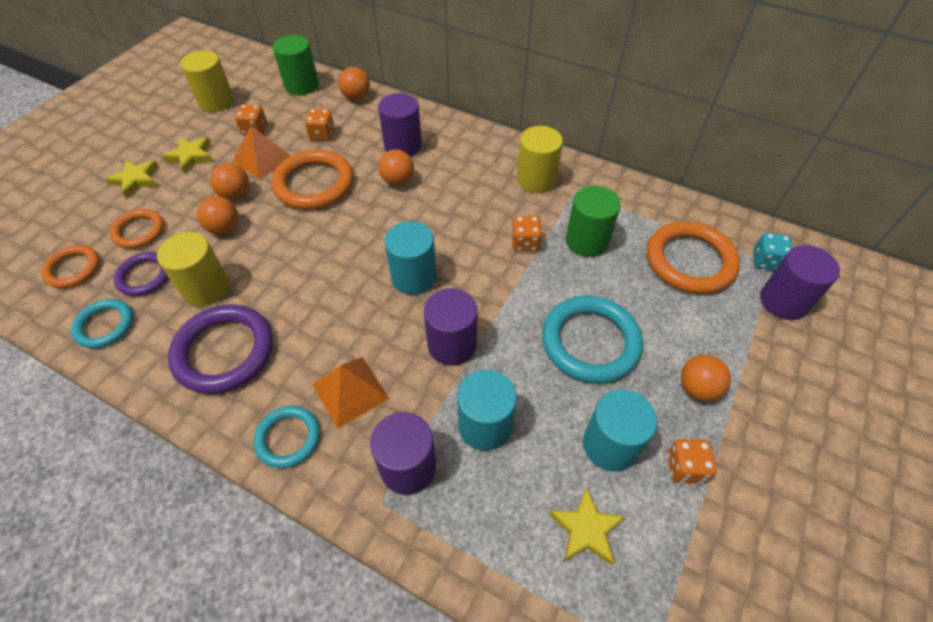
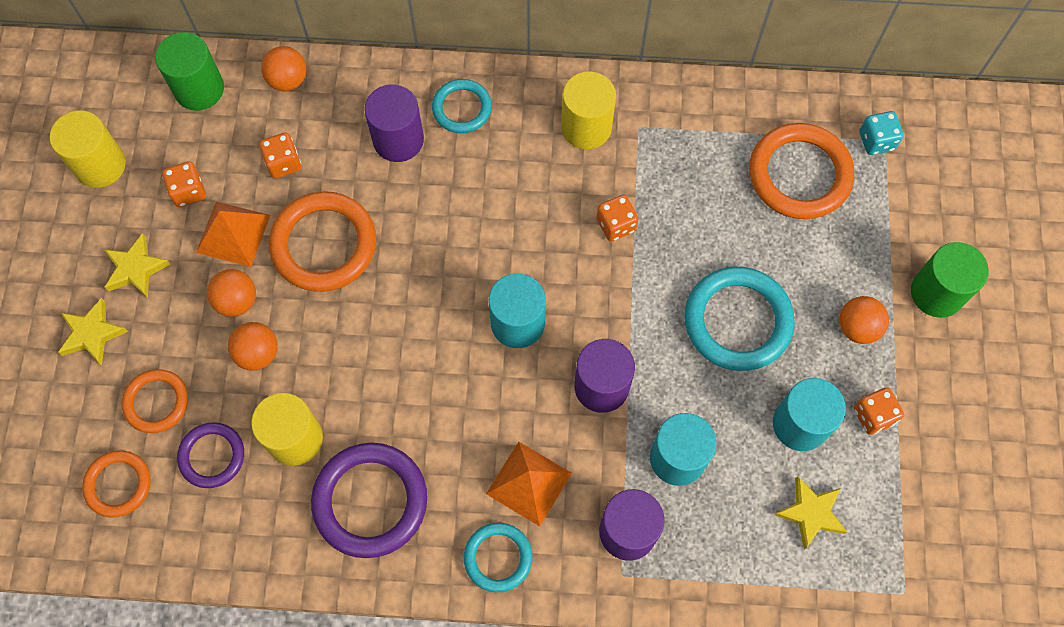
camera: 25 degrees left, 15 degrees up
turquoise ring [71,299,133,348] -> turquoise ring moved to [432,79,492,133]
orange ball [378,149,414,186] -> none
green cylinder [566,186,621,257] -> green cylinder moved to [911,242,989,318]
purple cylinder [760,245,840,320] -> none

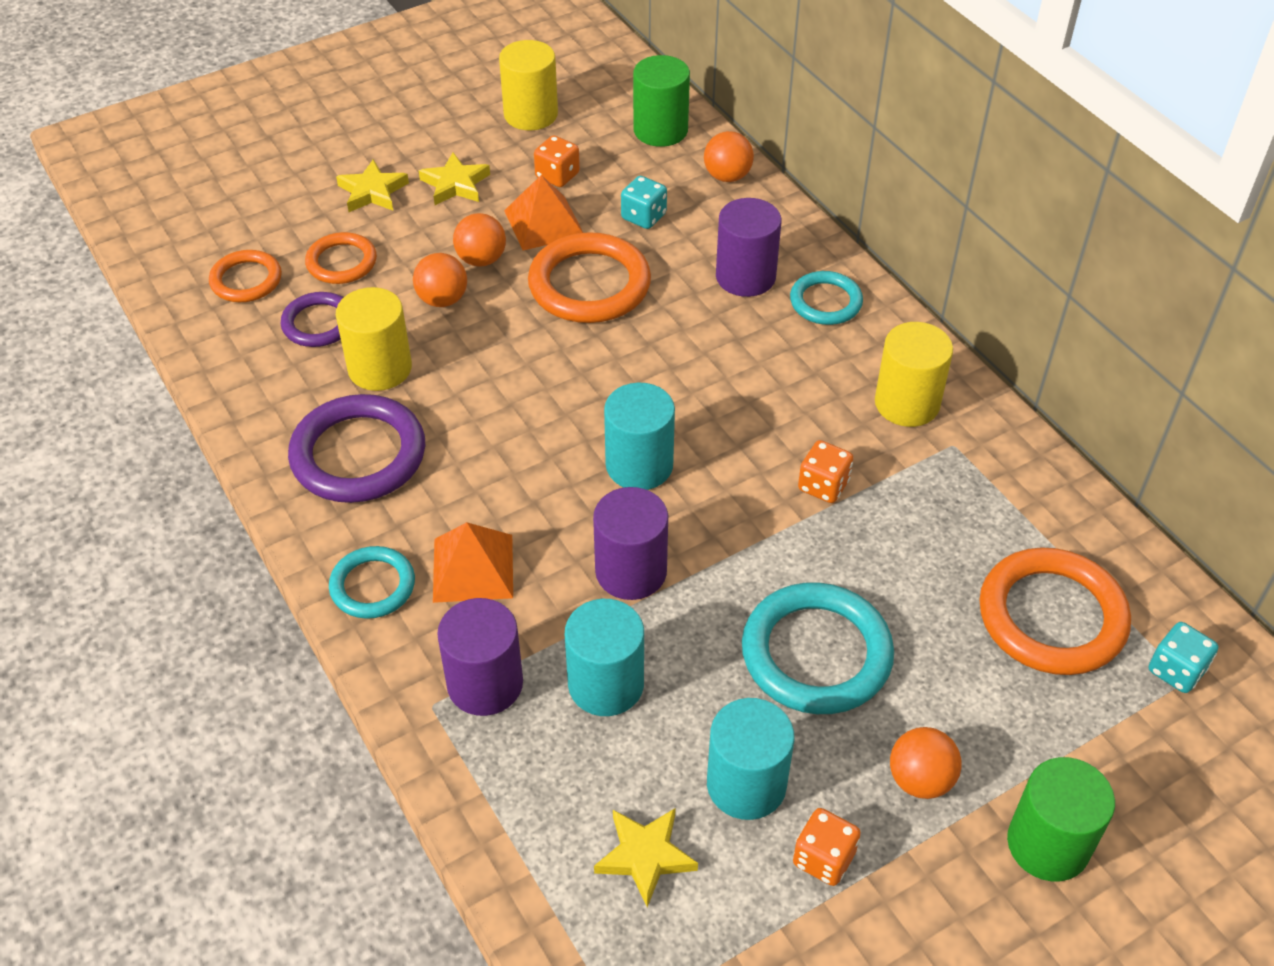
camera: 55 degrees right, 20 degrees down
orange dice [259,133,301,178] -> turquoise dice [621,176,667,229]

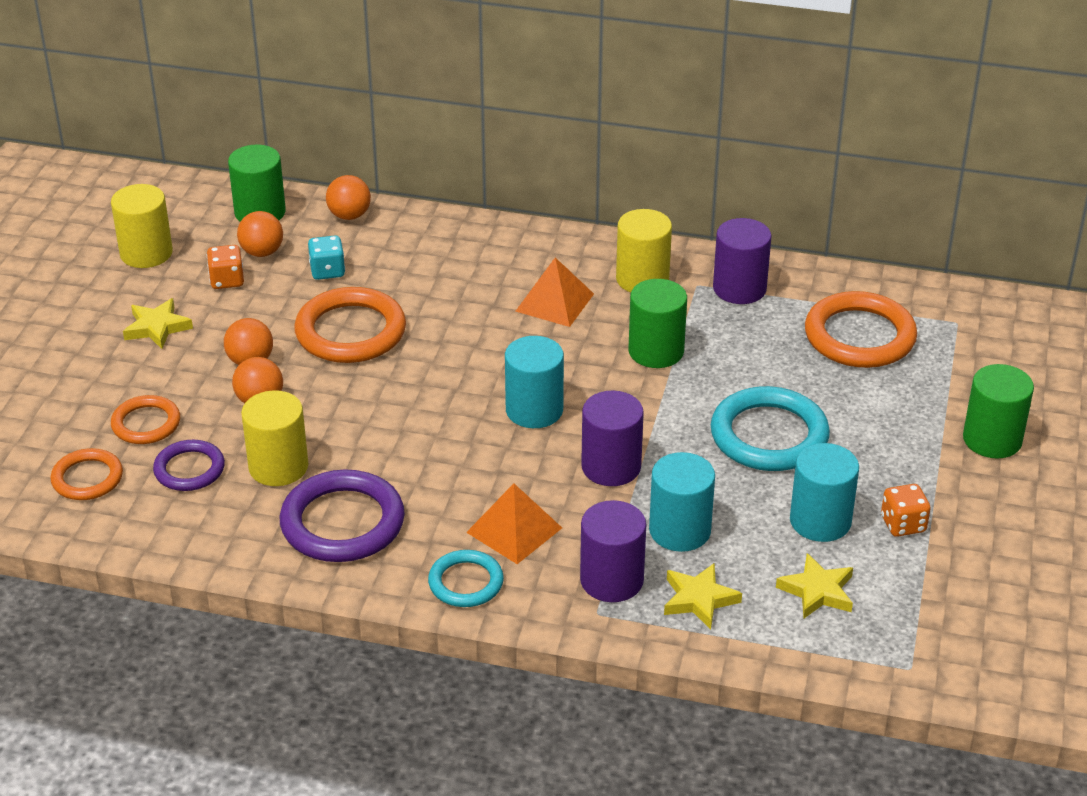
camera: 45 degrees left, 10 degrees down
yellow star [336,159,409,212] -> yellow star moved to [664,563,742,629]
orange pyramid [504,175,583,251] -> orange pyramid moved to [516,258,594,327]
purple cylinder [716,198,782,297] -> purple cylinder moved to [713,218,772,304]
turquoise ring [790,271,863,325] -> none
orange dice [798,440,854,503] -> green cylinder [629,279,687,368]
orange ball [890,727,962,799] -> orange ball moved to [237,211,283,257]
turquoise dice [1149,622,1219,693] -> none

